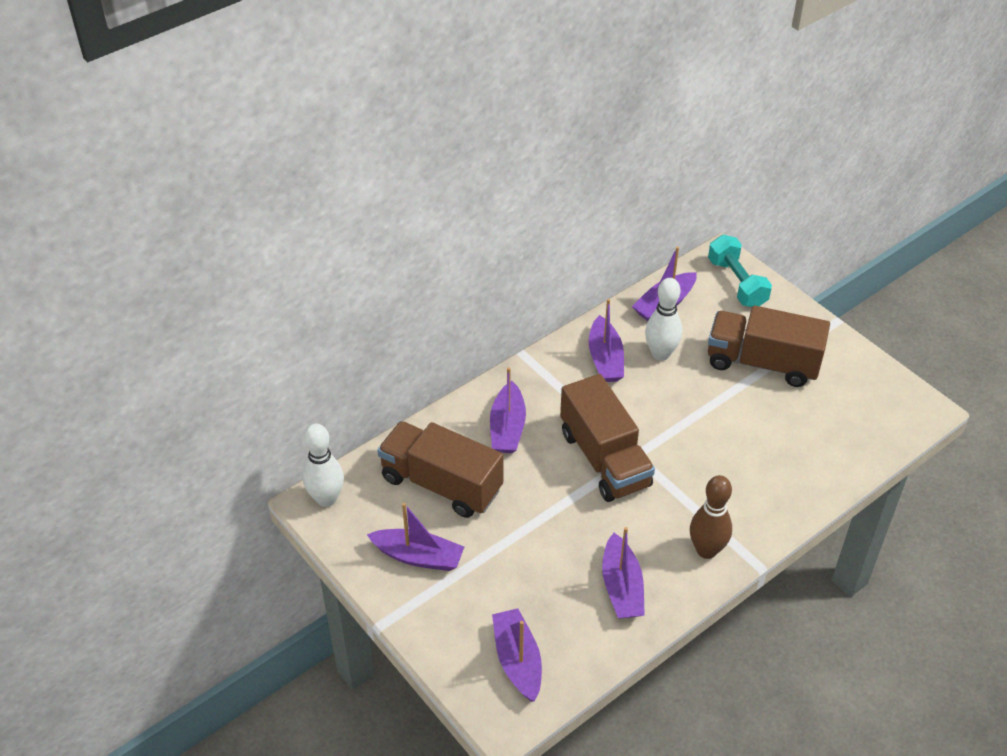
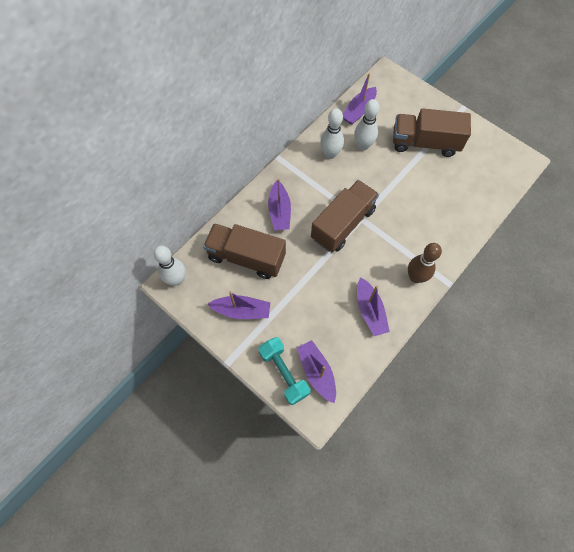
camera: 10 degrees left, 20 degrees up
brown truck [560,374,655,502] -> brown truck turned 105 degrees counterclockwise [311,180,379,253]
purple boat [589,299,624,382] -> white bowling pin [320,108,344,159]
turquoise dumbbell [708,235,772,307] -> turquoise dumbbell moved to [259,337,310,405]

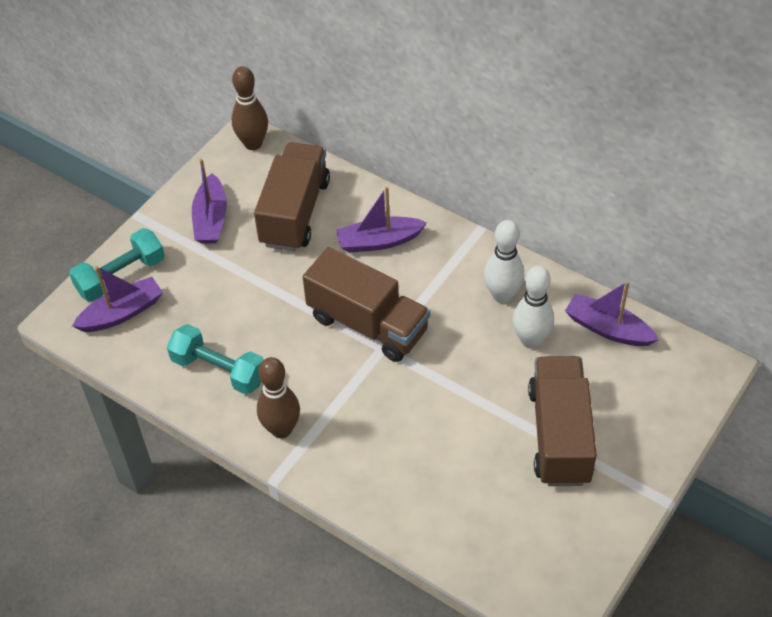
camera: 85 degrees right, 15 degrees down
white bowling pin [154,246,186,286] -> brown bowling pin [232,66,268,150]
purple boat [357,277,390,336] -> turquoise dumbbell [167,324,264,395]

